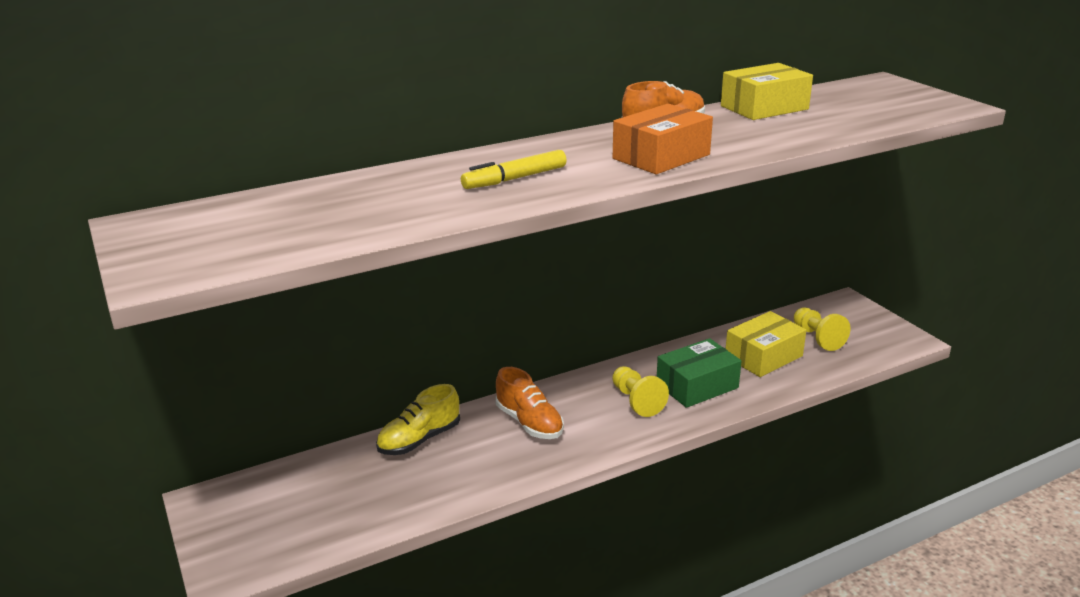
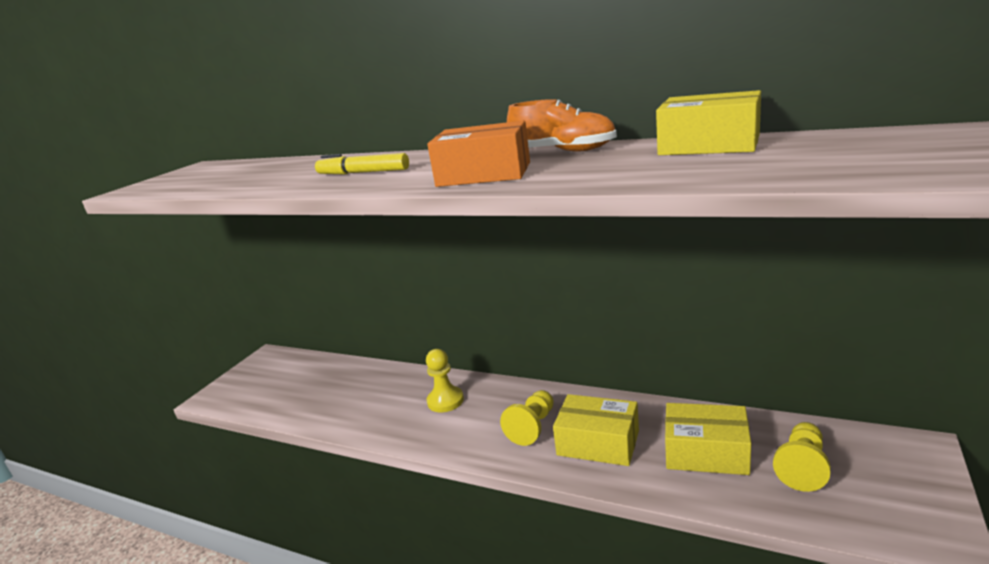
camera: 55 degrees right, 5 degrees down
yellow shoe [376,384,460,455] -> none
orange shoe [495,367,564,439] -> yellow pawn [426,349,464,412]
green box [657,338,742,408] -> yellow box [553,394,639,466]

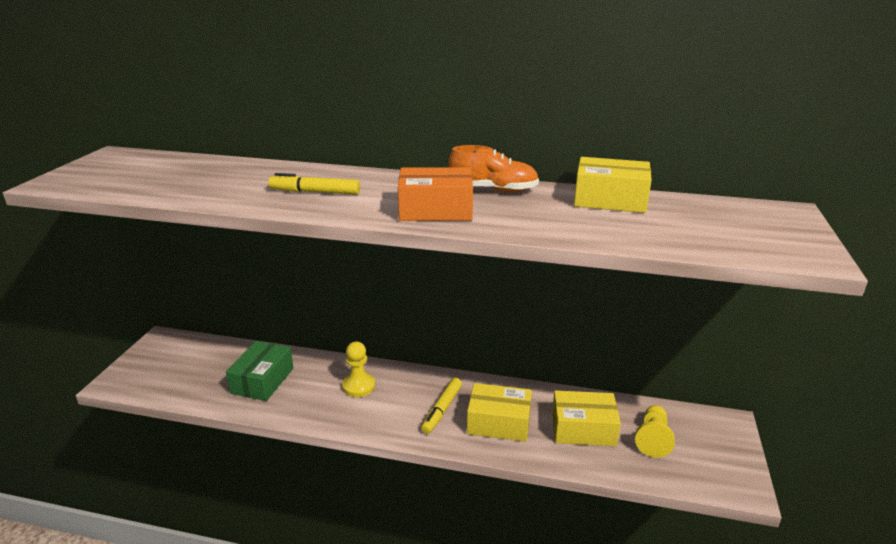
camera: 15 degrees left, 5 degrees up
yellow pawn [500,390,554,446] -> yellow marker [421,378,462,434]
none -> green box [226,341,294,401]

